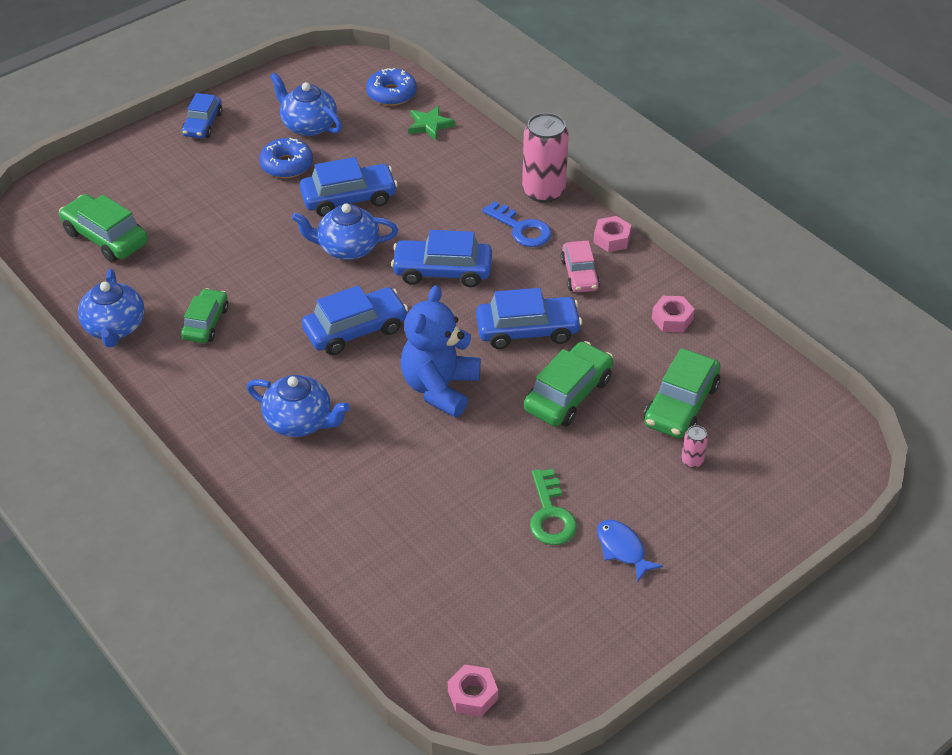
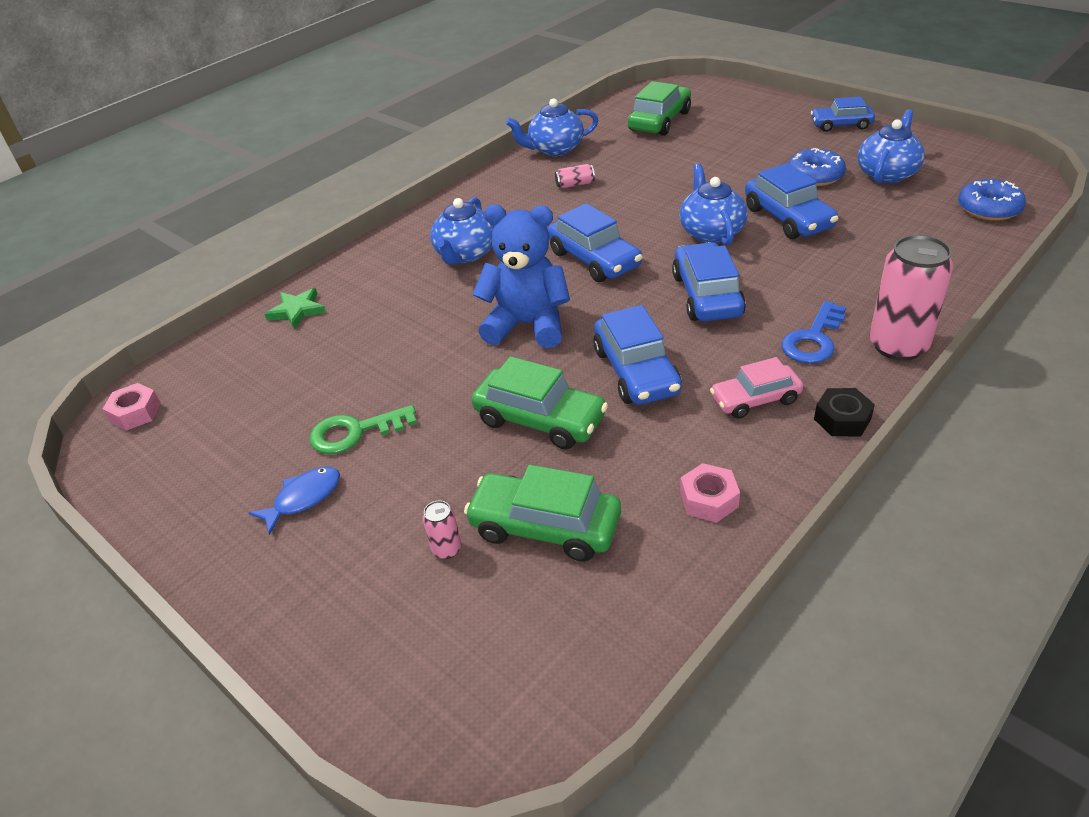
camera: 85 degrees right, 5 degrees down
green car [181,288,229,343] -> pink can [555,164,595,189]
green star [408,106,455,140] -> green star moved to [265,288,326,329]
pink nut [593,216,631,252] -> black nut [814,388,875,436]

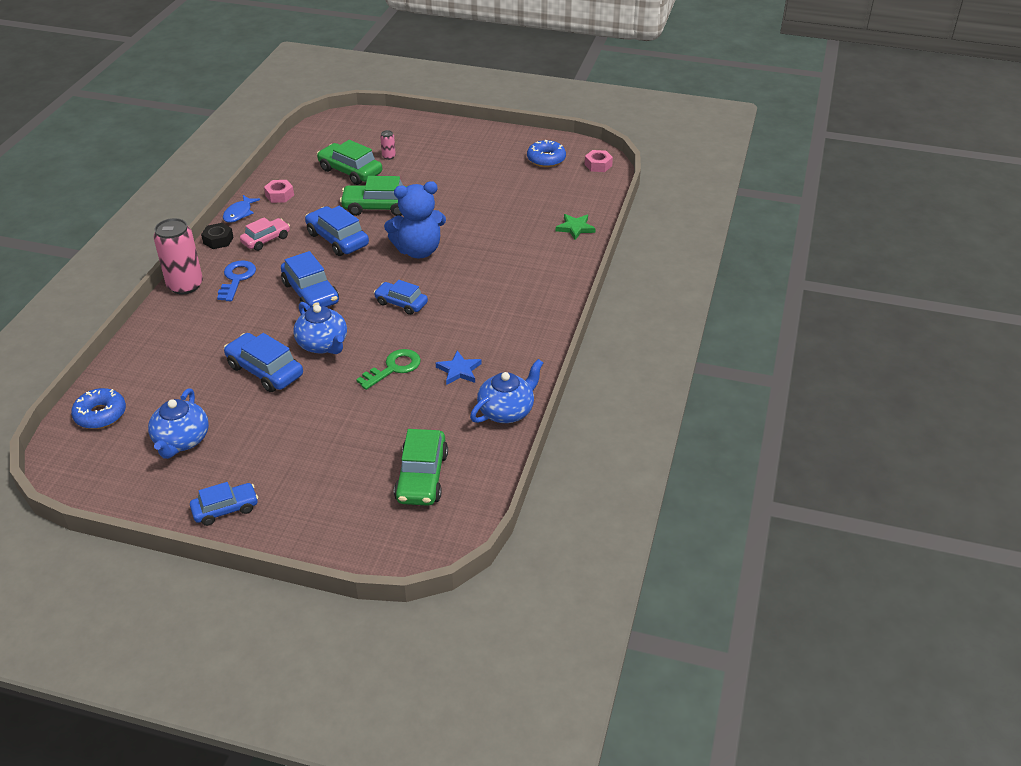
camera: 150 degrees right, 0 degrees up
blue fish [248,467,340,535] -> blue fish moved to [223,195,260,223]
green key [310,405,417,454] -> green key moved to [356,349,421,390]
blue teapot [430,197,495,265] -> none
green car [464,465,621,562] -> green car turned 135 degrees counterclockwise [317,140,382,185]
blue car [548,203,642,282] -> blue car [374,280,428,315], size x0.67
pink can [555,164,595,189] -> blue star [436,351,482,385]
blue donut [788,148,846,186] -> blue donut moved to [527,140,566,167]

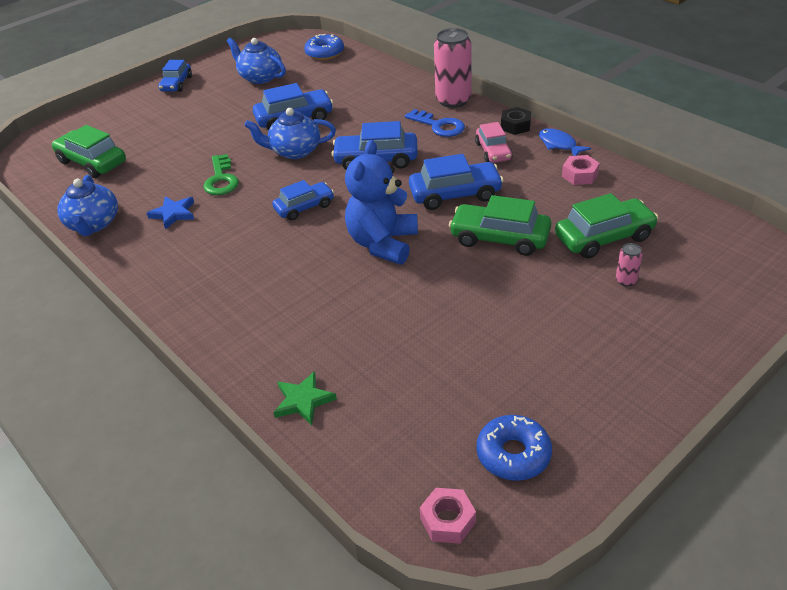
camera: 125 degrees right, 0 degrees up
green car [340,176,407,216] -> green car turned 105 degrees counterclockwise [449,195,551,256]

